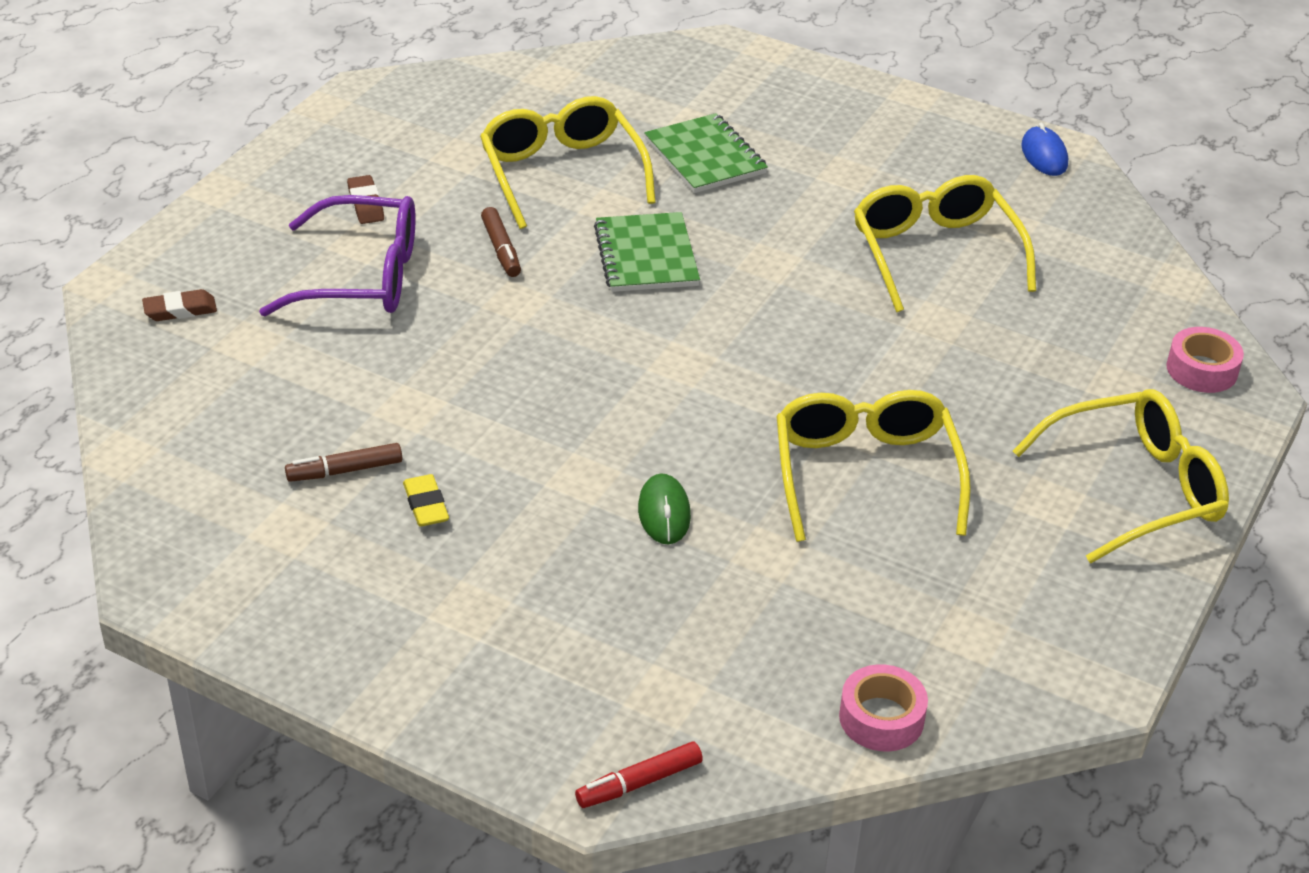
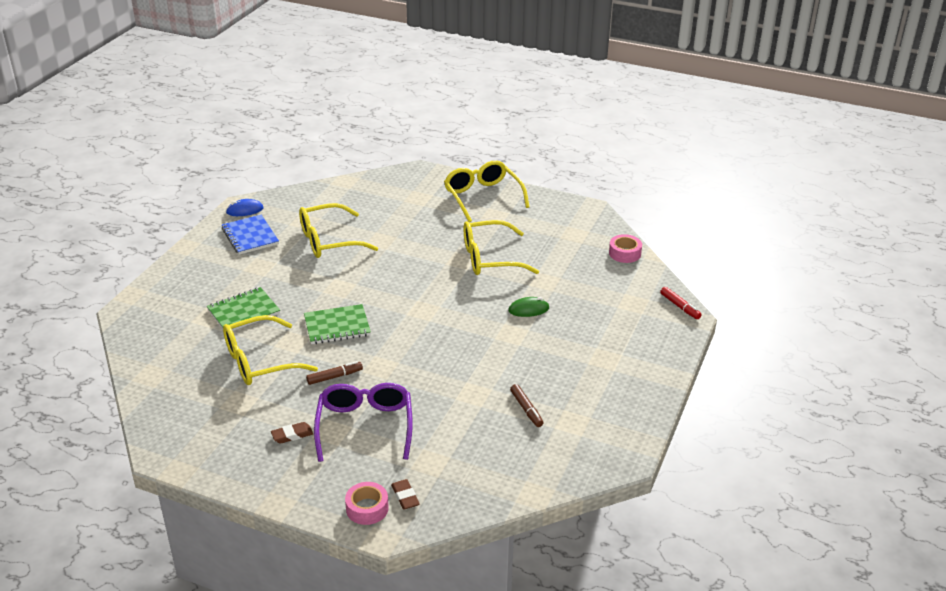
camera: 95 degrees left, 5 degrees down
yellow eraser [403,474,449,527] -> none
pink tape [1167,327,1244,393] -> pink tape moved to [345,482,389,525]
none -> blue notebook [222,215,279,255]

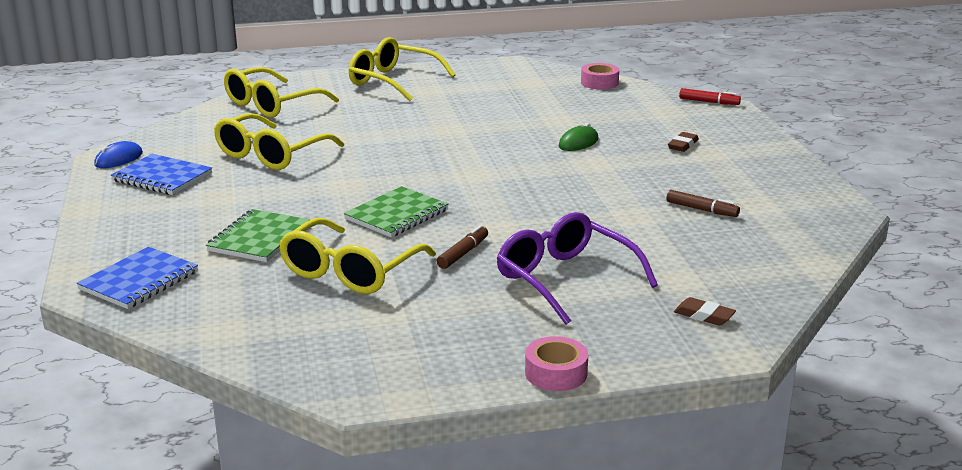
camera: 35 degrees left, 10 degrees down
brown eraser [271,422,313,444] -> brown eraser moved to [668,132,699,152]
pink tape [345,482,389,525] -> pink tape moved to [525,336,588,391]
yellow glasses [464,220,539,275] -> yellow glasses moved to [224,67,339,118]
none -> blue notebook [77,247,198,309]

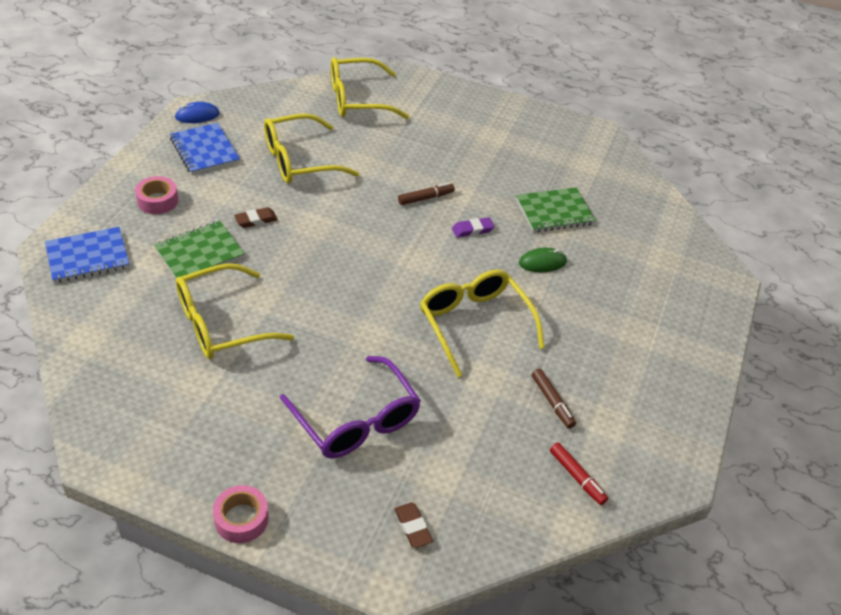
camera: 30 degrees right, 20 degrees up
green notebook [344,186,448,237] -> green notebook moved to [516,187,596,232]
yellow glasses [349,37,456,101] -> yellow glasses moved to [420,270,545,377]
brown marker [437,225,488,269] -> brown marker moved to [398,183,455,205]
purple glasses [497,212,658,324] -> purple glasses turned 150 degrees clockwise [280,356,421,458]
pink tape [581,63,619,89] -> pink tape moved to [135,176,179,214]
brown eraser [668,132,699,152] -> brown eraser moved to [234,207,278,228]
red marker [679,88,741,105] -> red marker moved to [550,443,608,505]
none -> purple eraser [452,217,494,238]

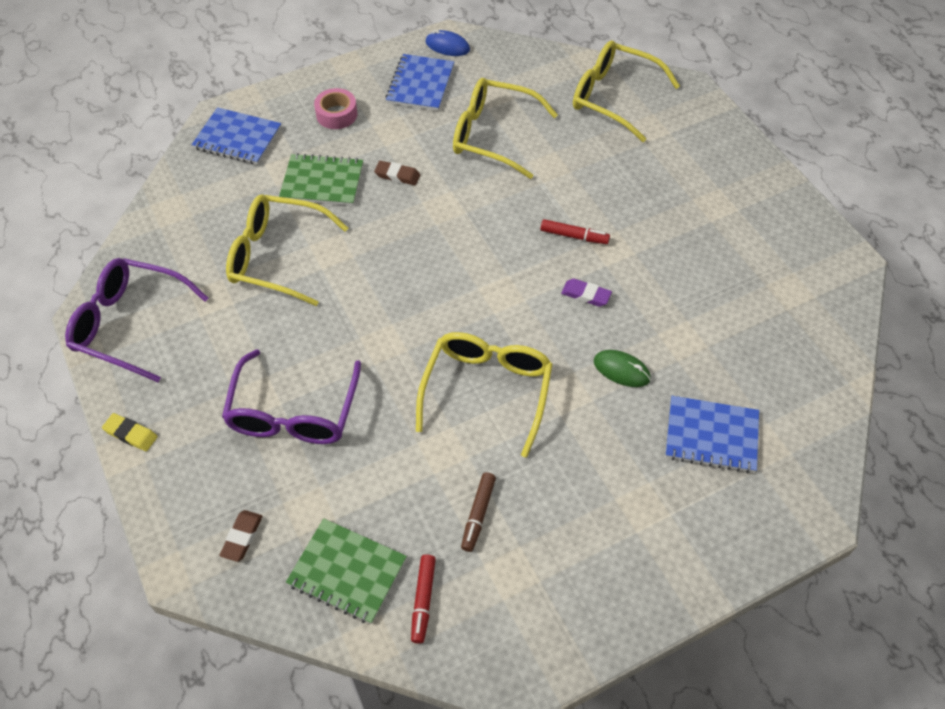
camera: 45 degrees right, 10 degrees up
pink tape [213,485,269,543] -> yellow eraser [102,413,158,451]
brown marker [398,183,455,205] -> red marker [540,219,610,244]
green notebook [516,187,596,232] -> green notebook moved to [286,518,407,624]
none -> purple glasses [65,258,209,382]
none -> blue notebook [665,396,759,473]

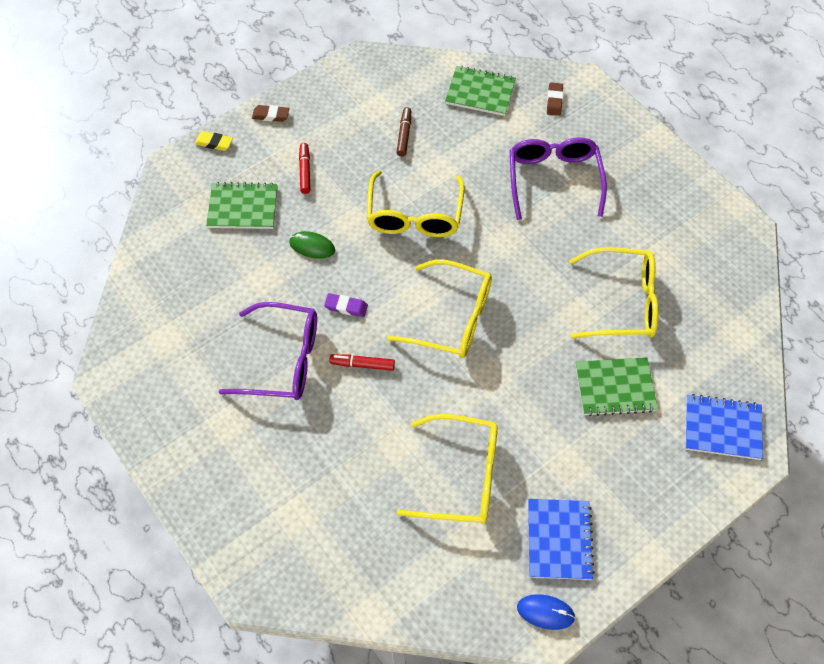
camera: 170 degrees right, 5 degrees up
purple glasses [65,258,209,382] -> purple glasses moved to [219,302,317,400]
yellow eraser [102,413,158,451] -> yellow eraser moved to [195,131,233,151]
pink tape [314,88,357,129] -> none
brown eraser [374,161,420,185] -> brown eraser moved to [252,105,289,122]
red marker [411,555,436,644] -> red marker moved to [299,143,310,194]
yellow glasses [573,40,680,142] -> yellow glasses moved to [387,259,492,358]
blue notebook [665,396,759,473] -> green notebook [206,182,278,229]

